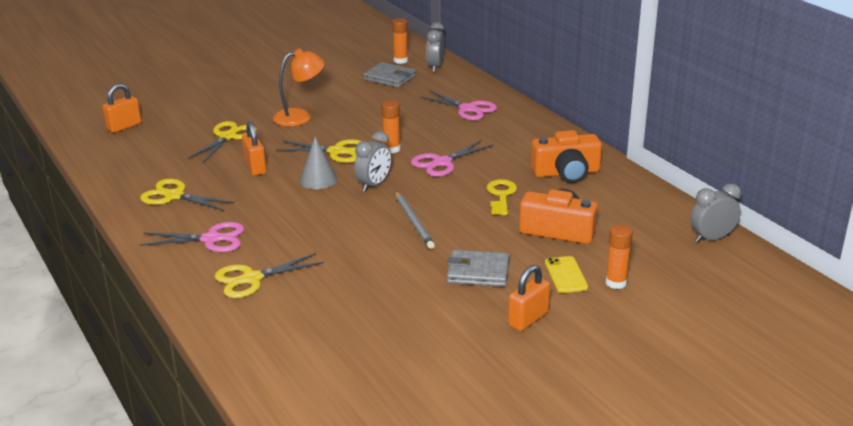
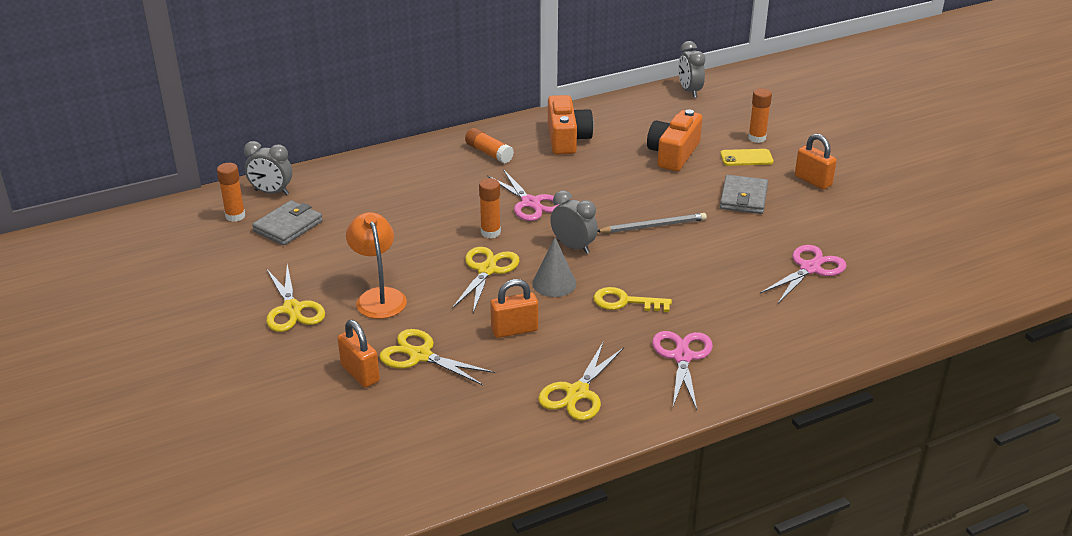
camera: 85 degrees left, 5 degrees up
orange padlock [103,84,141,133] -> orange padlock moved to [338,320,380,388]
yellow scissors [215,253,324,298] -> yellow scissors moved to [266,264,325,332]
pink scissors [420,90,497,120] -> pink scissors moved to [760,245,847,303]
yellow key [487,179,517,215] -> yellow key moved to [593,287,672,312]
none -> orange glue stick [465,128,514,163]

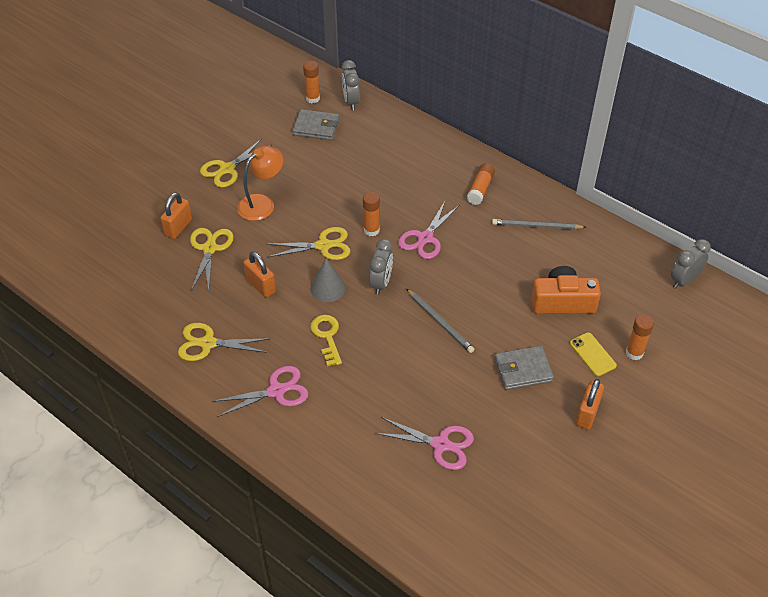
camera: 65 degrees right, 15 degrees up
orange camera [548,95,593,154] -> grey pencil [492,219,586,230]

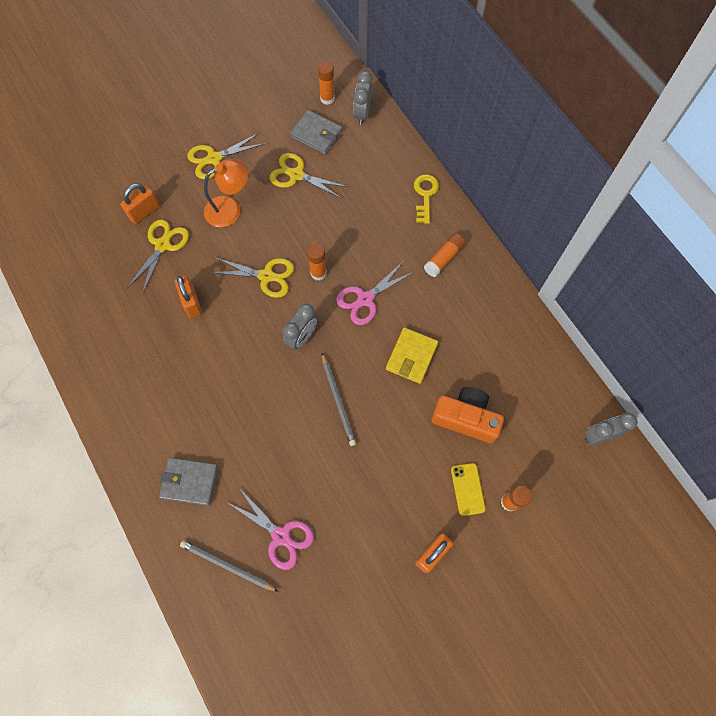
camera: 20 degrees right, 20 degrees up
yellow scissors [178,323,270,361] -> yellow scissors moved to [270,153,349,199]
pink scissors [212,366,308,417] -> none
grey cone [310,259,346,302] -> none
yellow key [310,315,342,367] -> yellow key moved to [414,174,439,224]
grey pencil [492,219,586,230] -> grey pencil moved to [180,540,279,592]
grey wallet [494,346,554,390] -> grey wallet moved to [159,458,218,506]
none -> yellow wallet [386,327,438,384]

